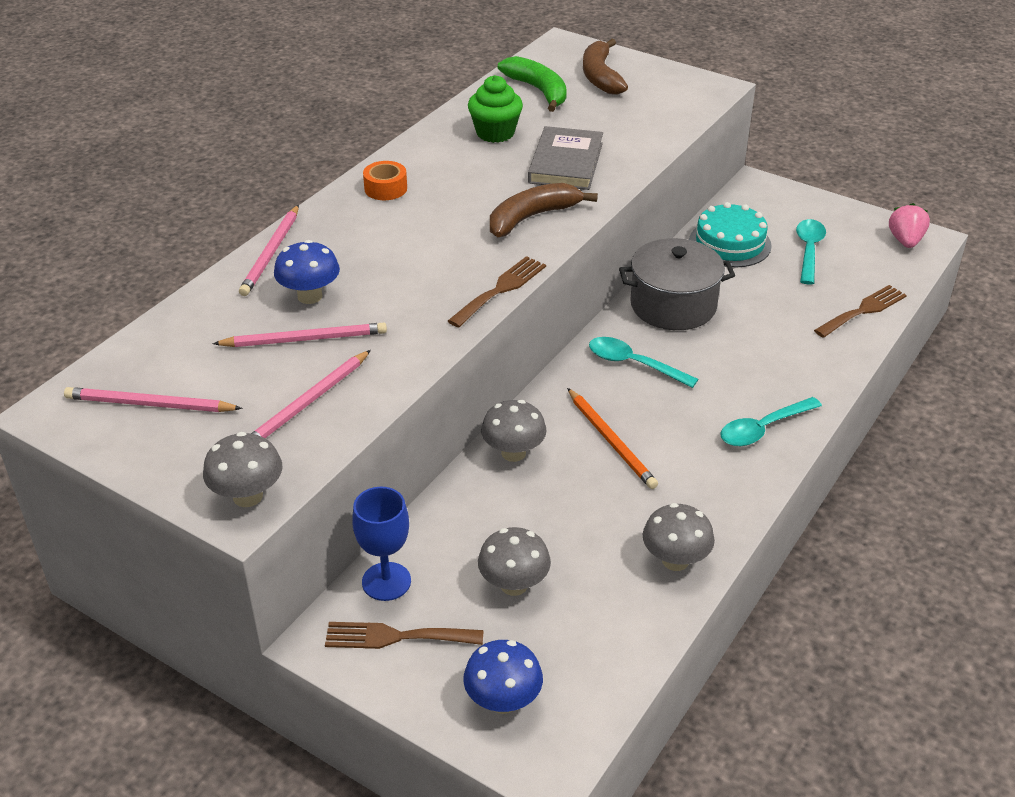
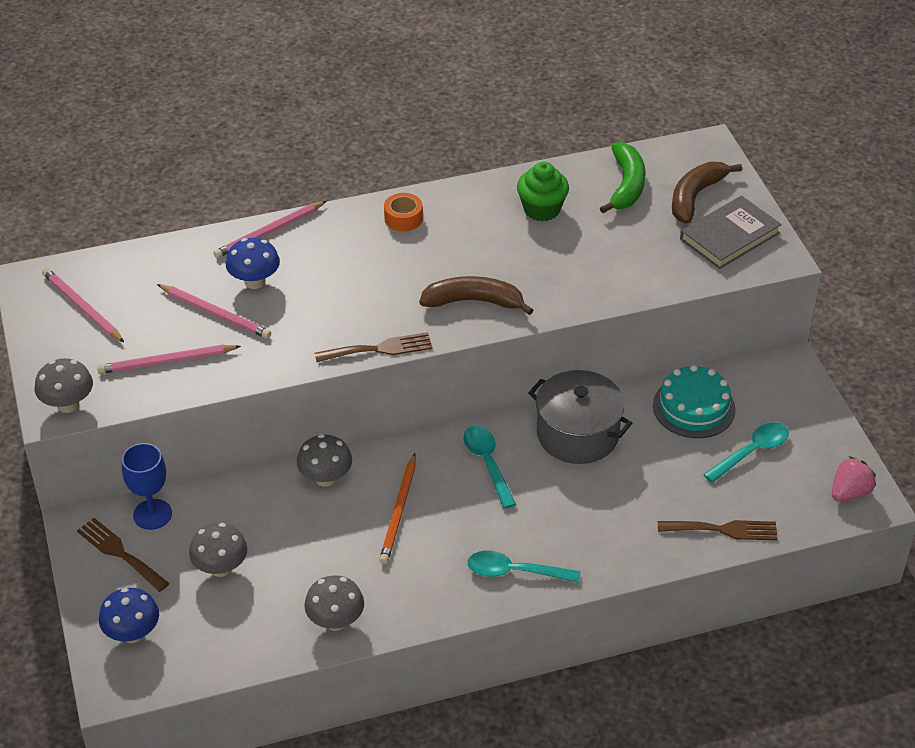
camera: 40 degrees right, 5 degrees up
grey book [528,126,603,190] -> grey book moved to [680,196,782,269]

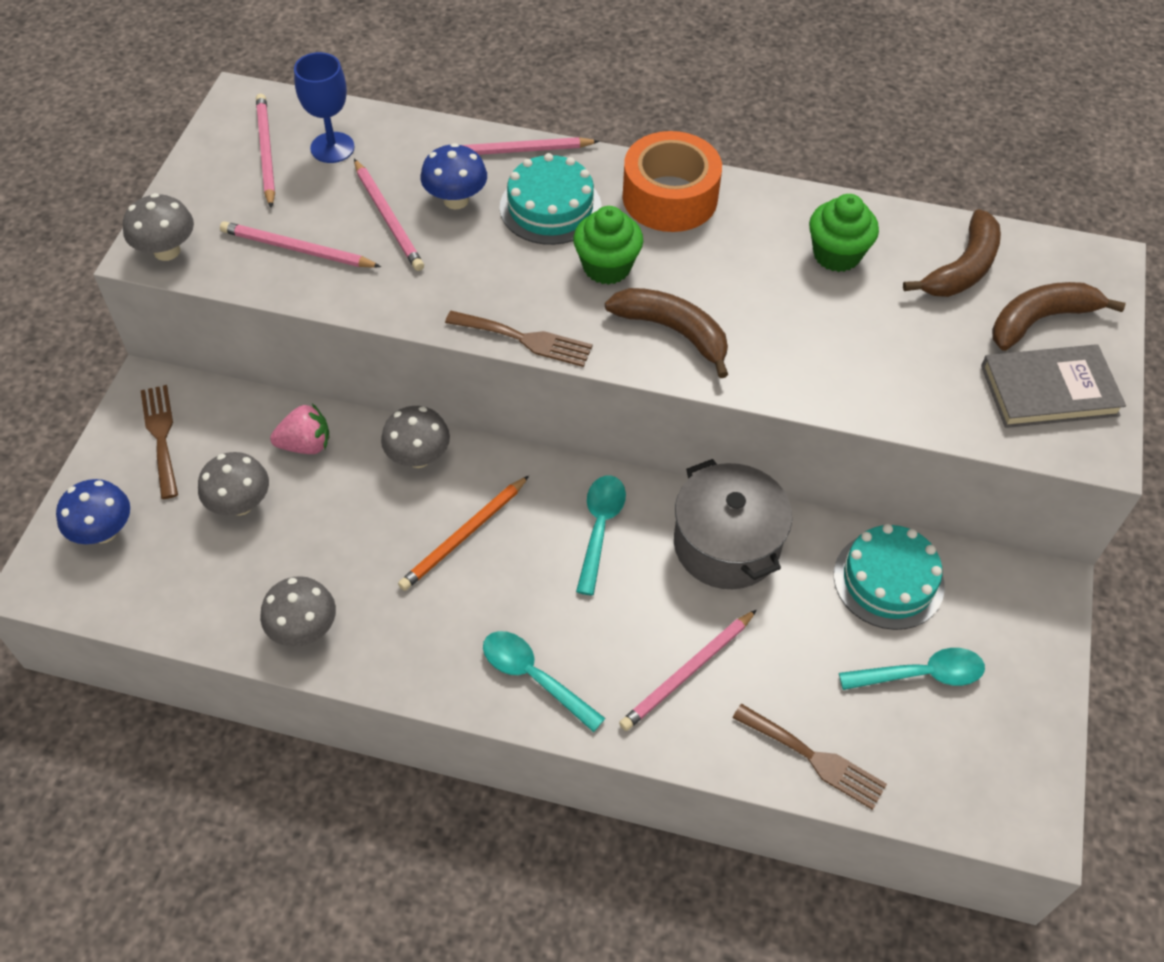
camera: 30 degrees right, 10 degrees up
blue goblet [122,443,172,530] -> blue goblet moved to [294,52,355,163]
orange tape [384,193,423,231] -> orange tape [623,131,722,232], size x1.97
green banana [600,142,646,213] -> brown banana [903,209,1001,297]
pink strawberry [832,456,876,502] -> pink strawberry moved to [270,404,329,454]
none -> turquoise cake [500,153,602,245]
none -> green cupcake [573,206,643,285]
none -> pink pencil [619,610,756,731]

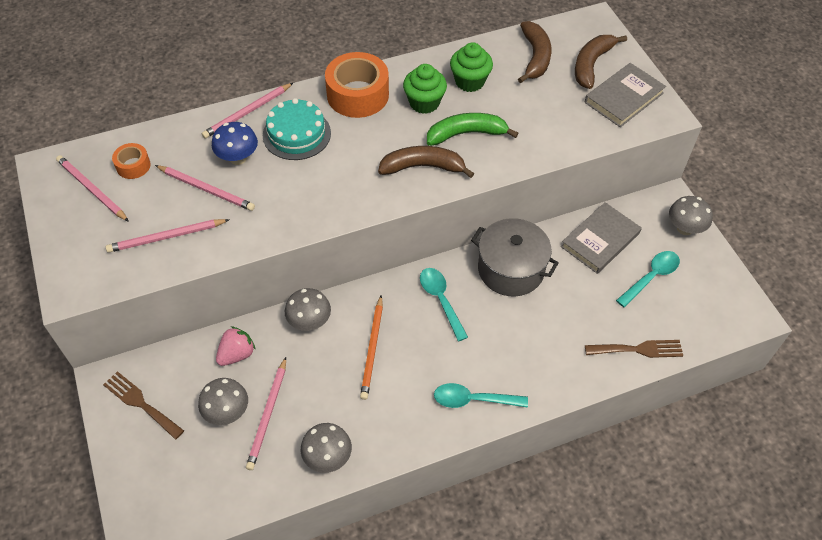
camera: 35 degrees left, 0 degrees up
blue mushroom [56,479,130,544] -> none
grey mushroom [123,193,194,261] -> grey mushroom moved to [669,196,713,235]
blue goblet [294,52,355,163] -> orange tape [112,143,151,179]
brown fork [445,311,593,367] -> none
green cupcake [573,206,643,285] -> green cupcake moved to [403,64,447,114]
pink pencil [619,610,756,731] -> pink pencil moved to [246,357,286,470]
turquoise cake [834,524,945,630] -> grey book [561,202,642,274]
none -> green banana [427,113,519,146]

